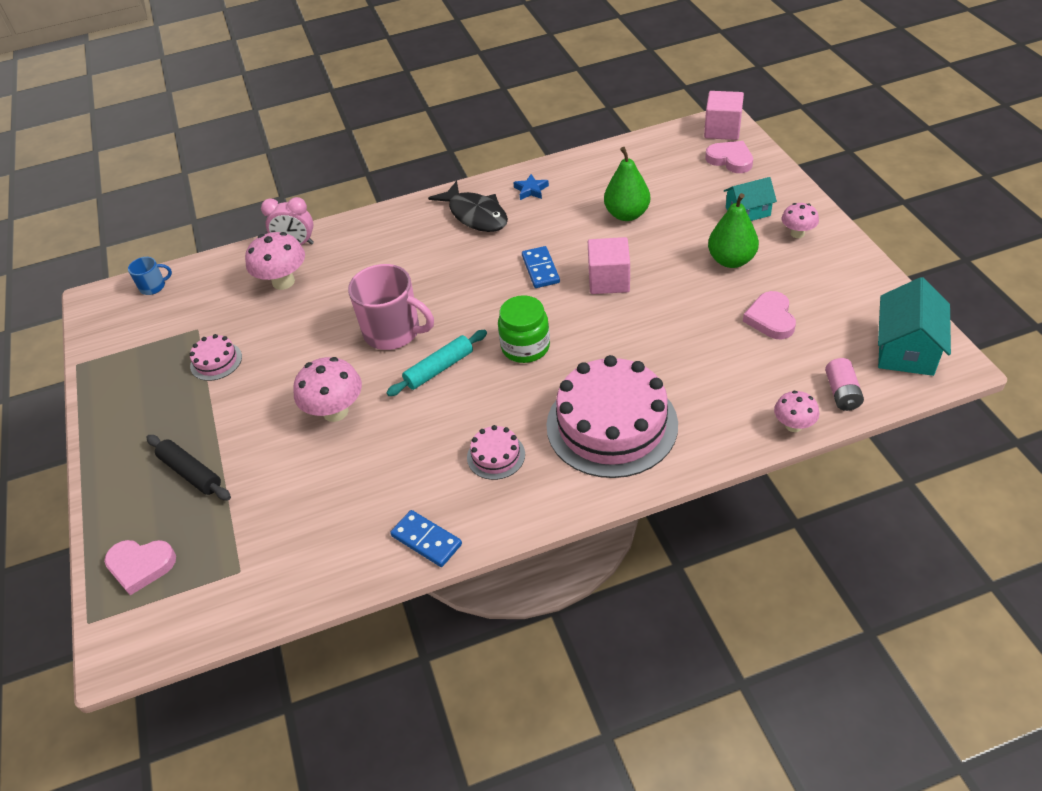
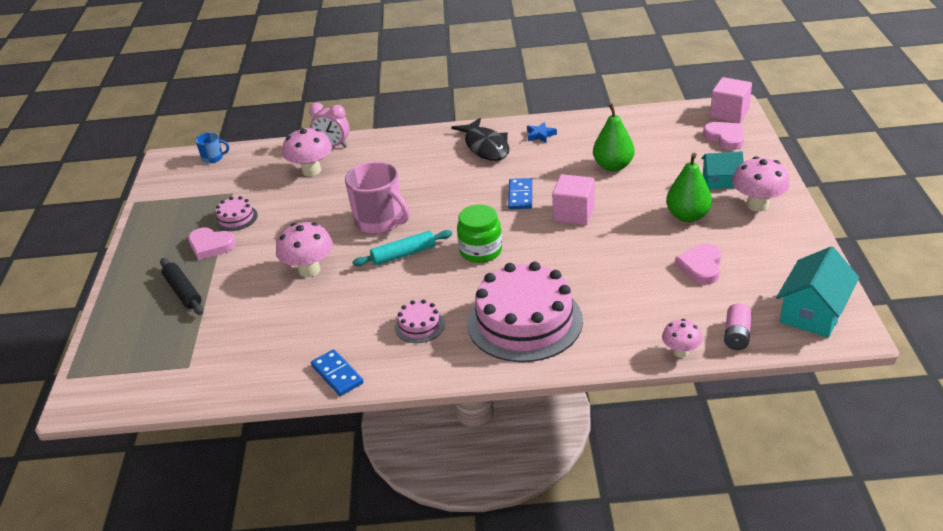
camera: 15 degrees right, 10 degrees down
pink heart [104,540,176,595] -> pink heart moved to [188,228,236,260]
pink mushroom [782,203,819,238] -> pink mushroom [732,156,790,212], size x1.66

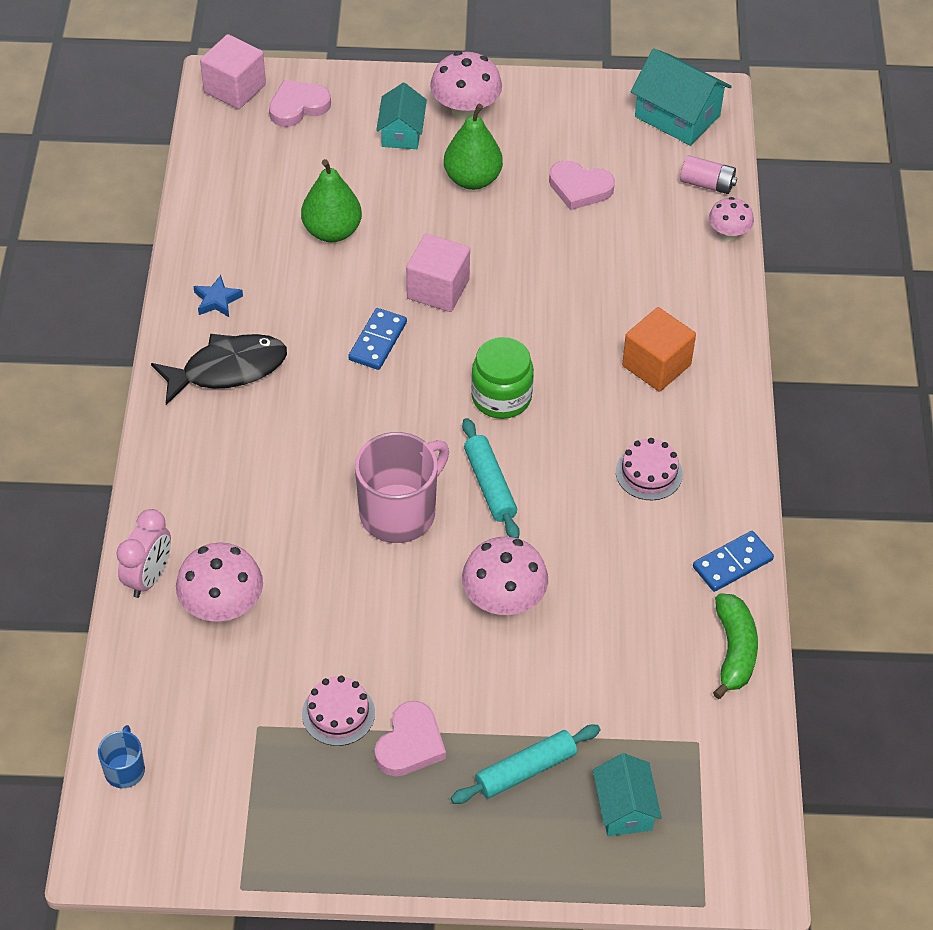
camera: 90 degrees left, 15 degrees up
black rolling pin [160,258,204,315] -> turquoise rolling pin [451,725,600,804]
pink cake [467,262,583,362] -> orange cube [622,307,696,392]
blue domino [508,178,532,209] -> blue domino turned 75 degrees counterclockwise [348,308,407,370]
none -> turquoise house [593,753,662,836]
none -> green banana [713,593,758,699]

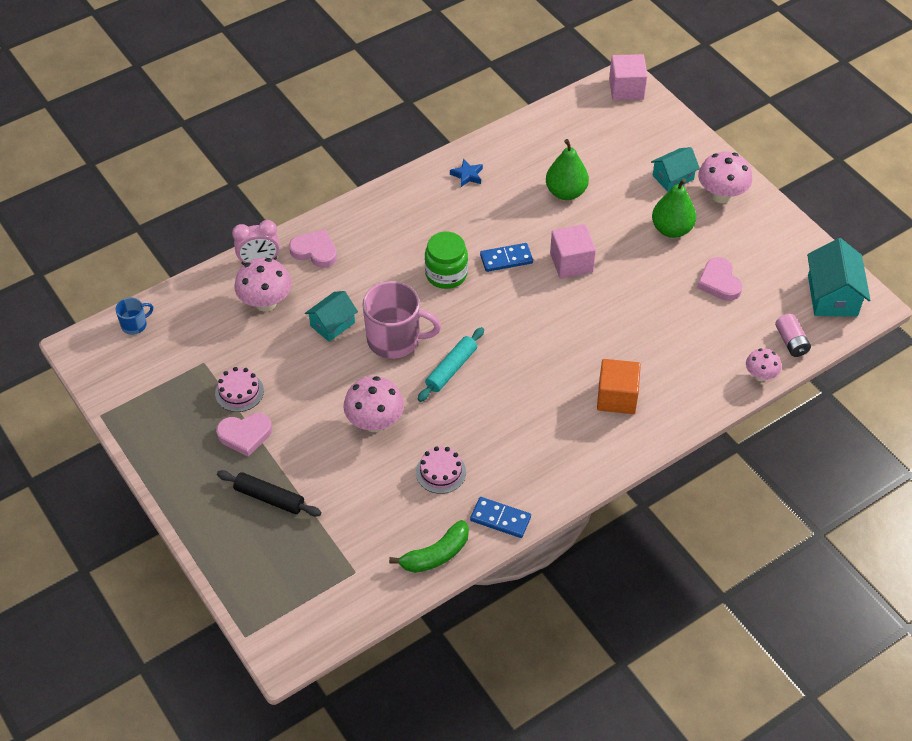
camera: 55 degrees right, 0 degrees up
black fish [151,334,287,405] -> none
pink heart [269,80,331,127] -> pink heart moved to [289,229,337,268]
turquoise rolling pin [451,725,600,804] -> black rolling pin [217,470,321,517]
green jar [471,337,534,419] -> green jar moved to [425,232,468,289]
turquoise house [593,753,662,836] -> turquoise house moved to [305,291,358,342]
pink cake [616,438,683,500] -> pink cake moved to [416,446,466,494]

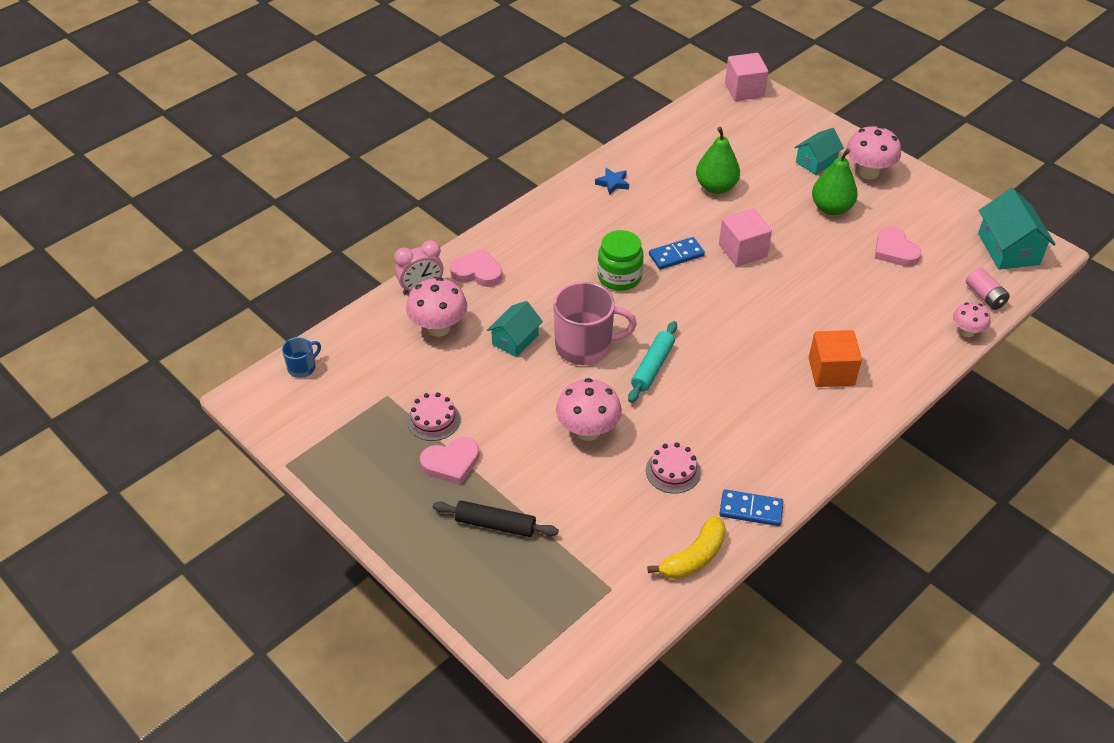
camera: 10 degrees left, 5 degrees down
green banana [389,520,469,573] -> yellow banana [647,516,726,579]

